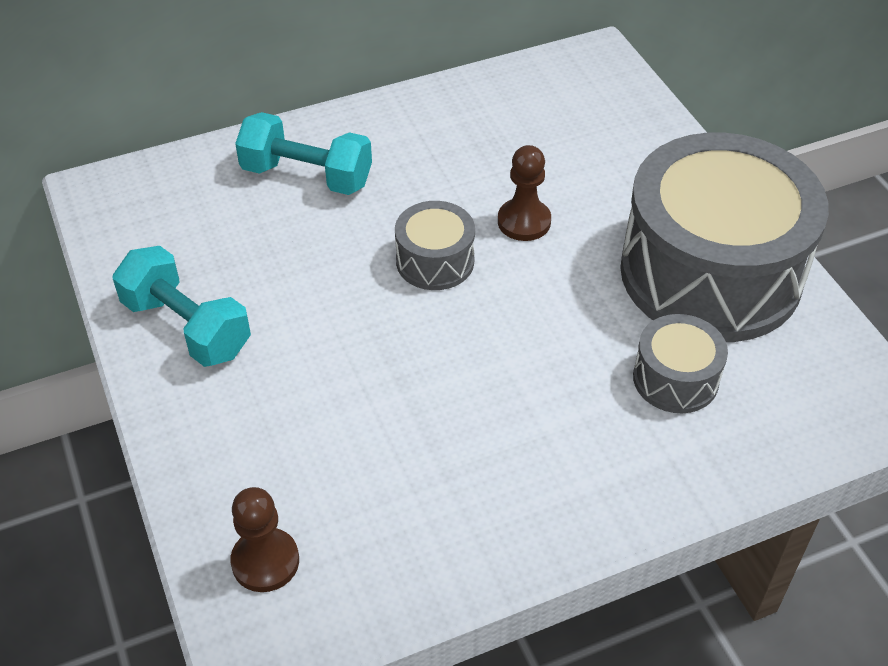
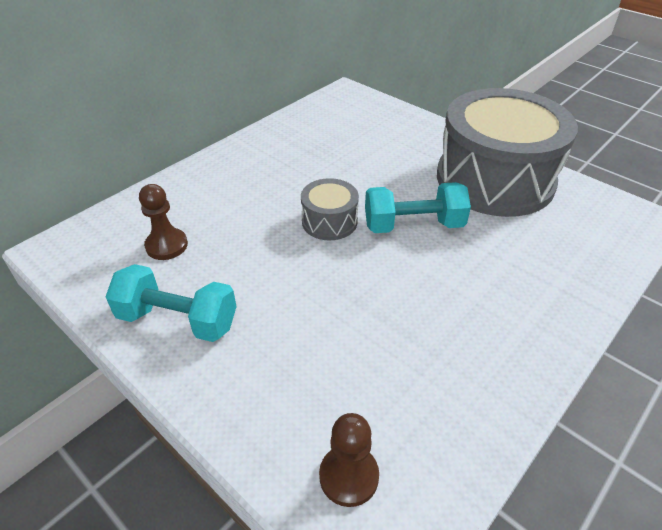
camera: 25 degrees left, 5 degrees down
turquoise dumbbell [235,112,372,195] -> turquoise dumbbell moved to [365,182,471,233]
brown pawn [498,145,551,241] -> brown pawn moved to [139,184,188,260]
grey drum [633,314,728,413] -> none

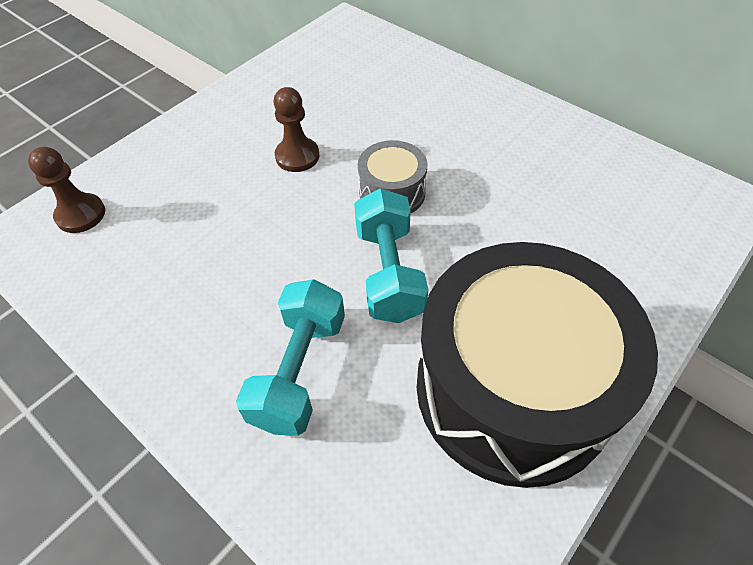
camera: 90 degrees right, 10 degrees up
turquoise dumbbell [105,264,237,342] -> turquoise dumbbell moved to [236,279,345,436]
brown pawn [139,184,188,260] -> brown pawn moved to [273,87,319,172]
grey drum [437,88,578,217] -> black drum [417,242,658,488]

